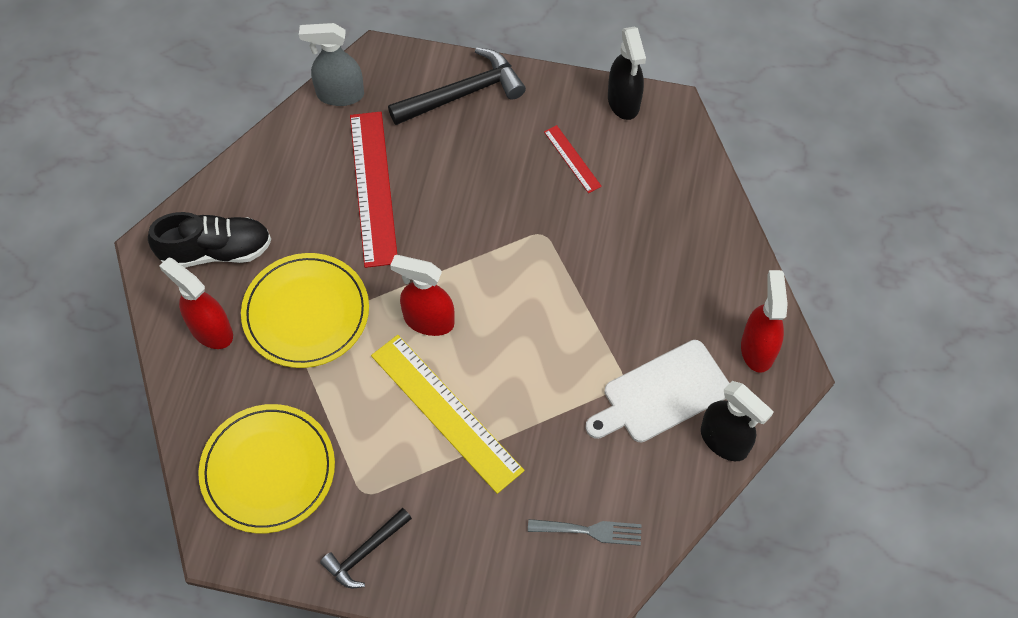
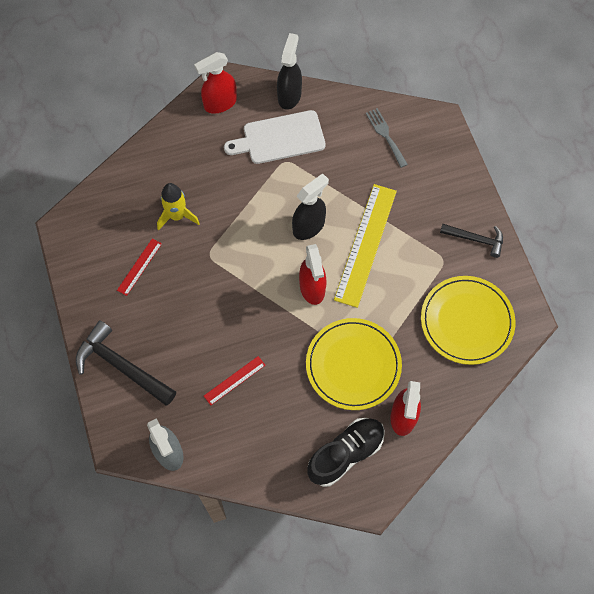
camera: 120 degrees left, 5 degrees up
black shoe [148,212,271,268] -> black shoe turned 90 degrees clockwise [307,418,385,487]
red ruler [350,112,397,268] -> red ruler [204,356,266,405], size x0.48
white cutting board [586,340,729,442] -> white cutting board turned 135 degrees clockwise [224,110,326,164]
black spray bottle [608,27,646,120] -> black spray bottle moved to [292,173,329,240]
none -> yellow rocket [157,183,200,230]

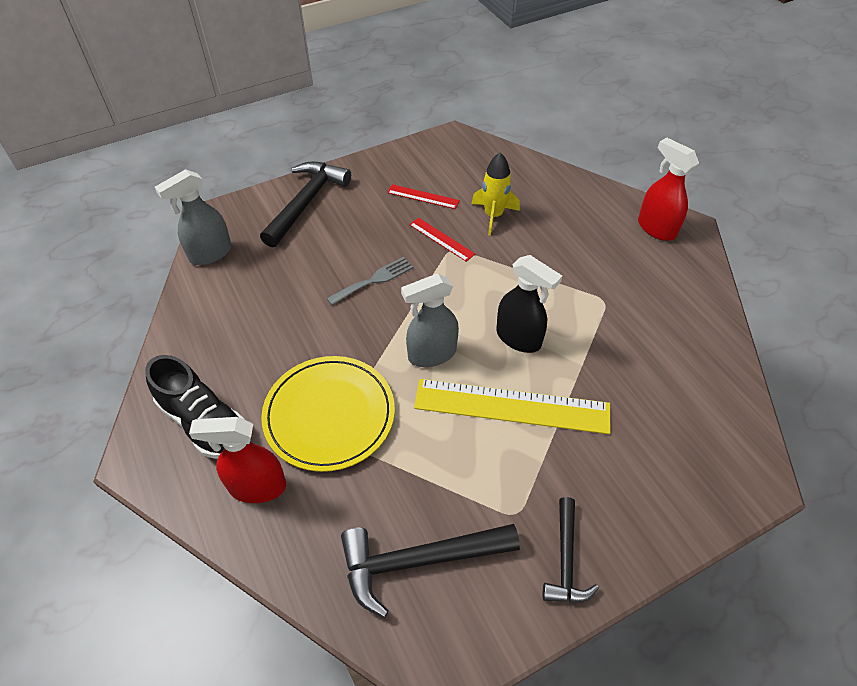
camera: 80 degrees right, 15 degrees down
red ruler [204,356,266,405] -> red ruler moved to [409,218,475,262]
white cutting board [224,110,326,164] -> none
black spray bottle [277,33,302,110] -> none
red spray bottle [299,244,326,305] -> grey spray bottle [401,274,459,367]
grey fork [366,108,408,168] -> grey fork moved to [327,257,413,305]
yellow plate [421,276,515,365] -> black hammer [341,524,520,618]

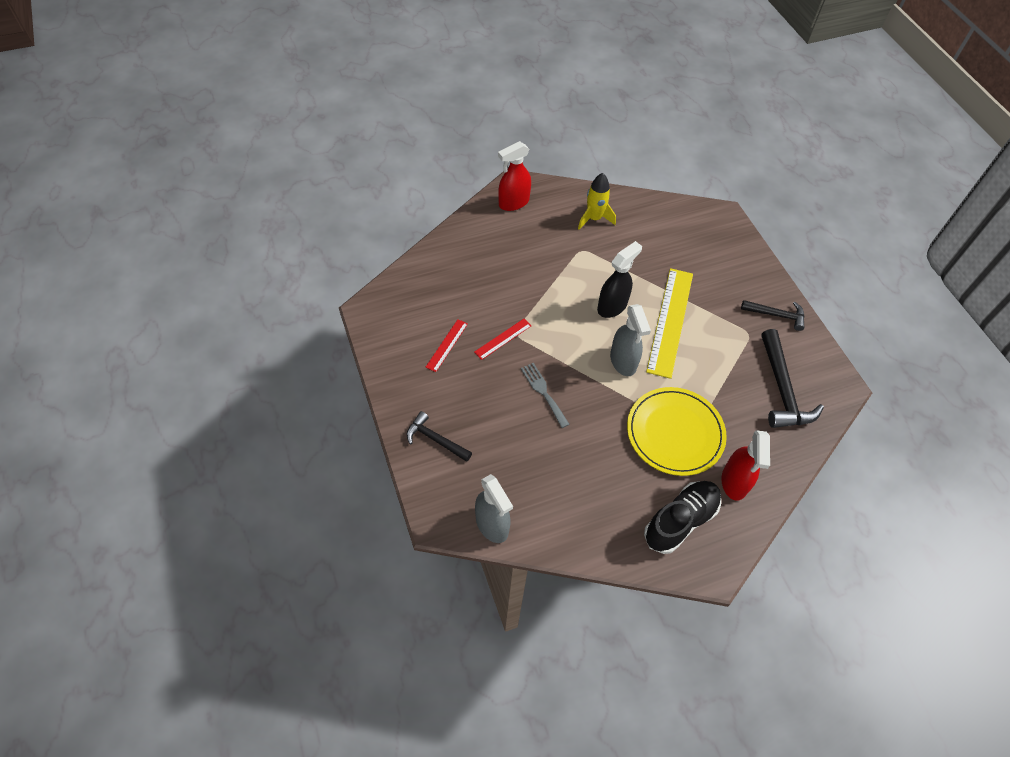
camera: 85 degrees left, 5 degrees up
black hammer [260,161,351,248] -> black hammer [407,411,472,462], size x0.61
yellow rocket [471,152,520,236] -> yellow rocket moved to [578,173,616,230]

